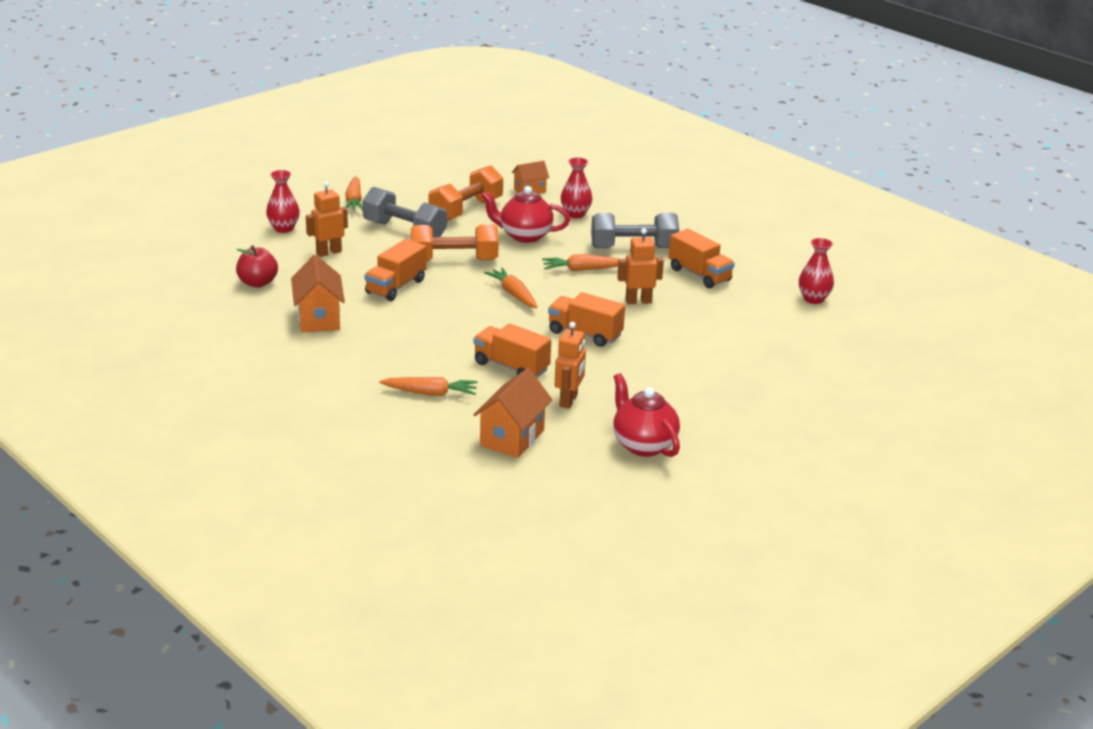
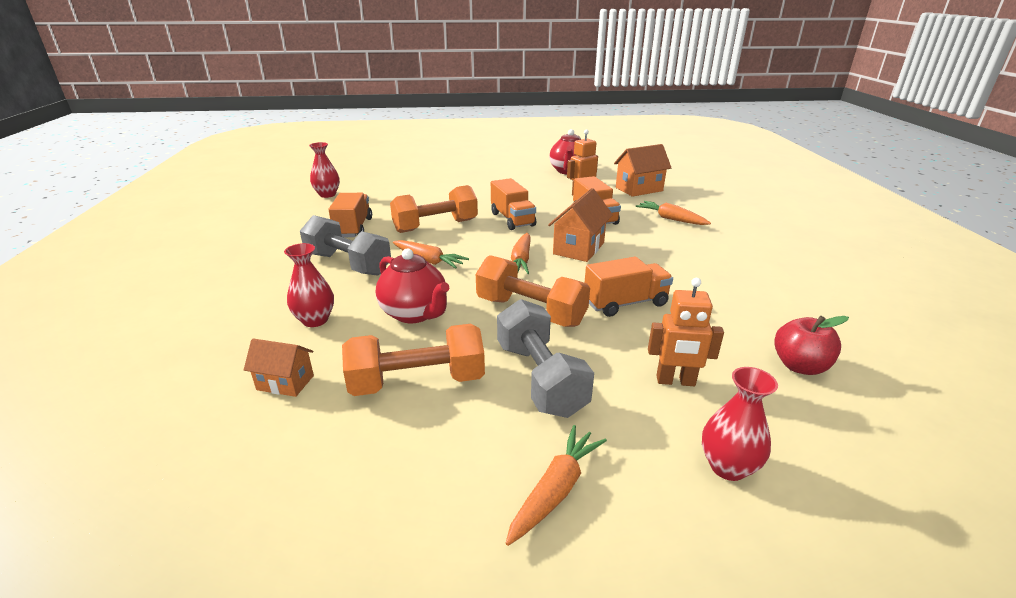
camera: 140 degrees left, 0 degrees up
orange house [291,255,345,332] -> orange house moved to [548,188,613,262]
orange robot [617,228,664,304] -> orange dumbbell [390,185,478,233]

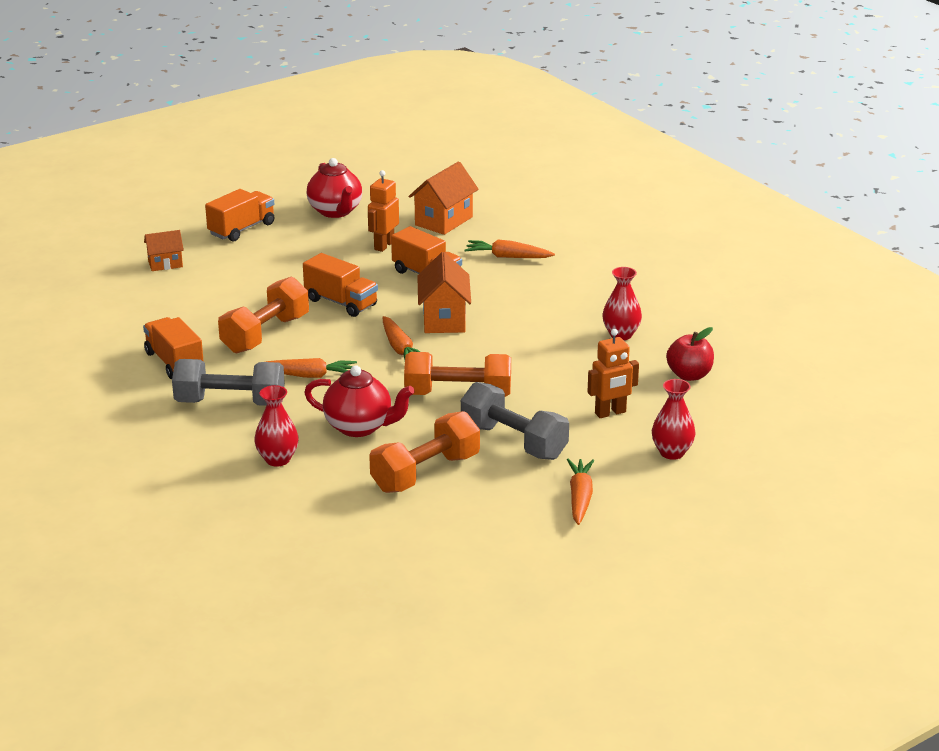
camera: 30 degrees left, 0 degrees up
orange house [244,339,314,397] -> orange house moved to [144,230,184,271]
red vase [309,142,340,198] -> red vase moved to [602,267,642,340]
orange truck [585,257,673,317] -> orange truck moved to [205,189,274,242]

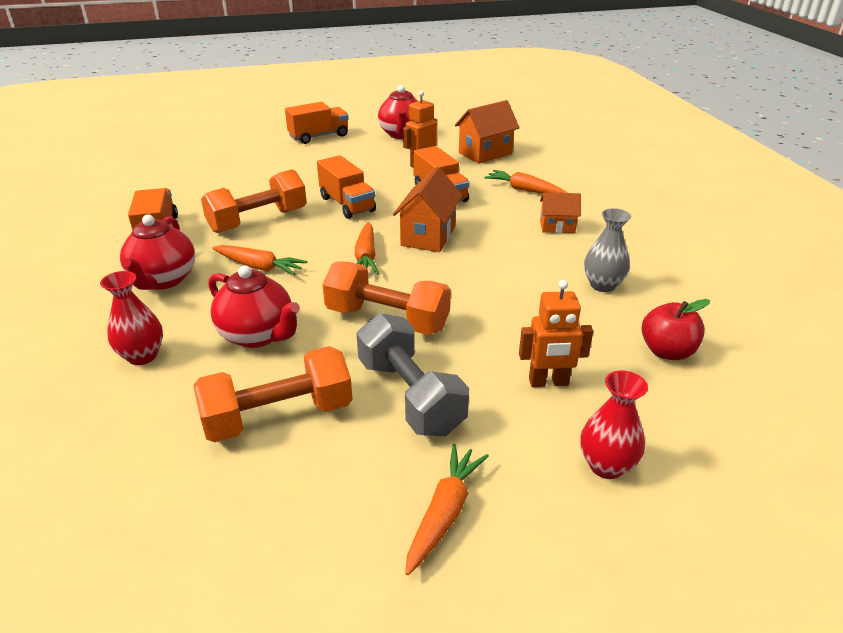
camera: 20 degrees right, 5 degrees up
orange house [144,230,184,271] -> orange house moved to [540,192,581,233]
grey dumbbell [172,359,285,406] -> red teapot [120,215,195,290]
red vase [602,267,642,340] -> grey vase [584,208,631,292]

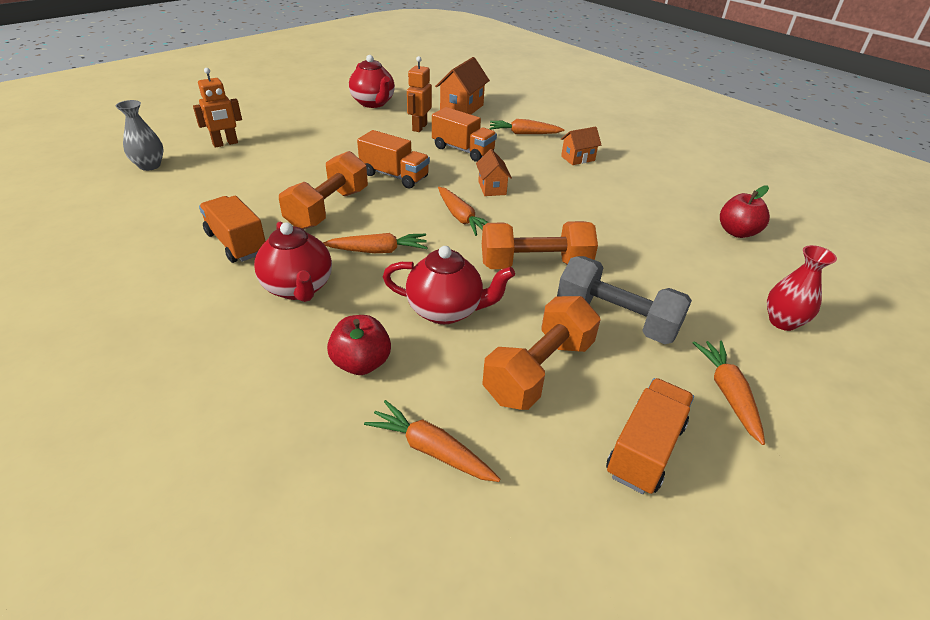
camera: 30 degrees left, 5 degrees up
red vase [100,271,163,365] -> red apple [327,315,391,375]
orange truck [285,102,349,144] -> orange truck moved to [606,378,694,494]
orange house [393,167,463,252] -> orange house [476,149,512,196], size x0.61
orange robot [519,280,593,387] -> orange robot moved to [193,68,242,148]
grey vase [584,208,631,292] -> grey vase moved to [116,100,164,171]
none -> orange carrot [364,400,500,482]

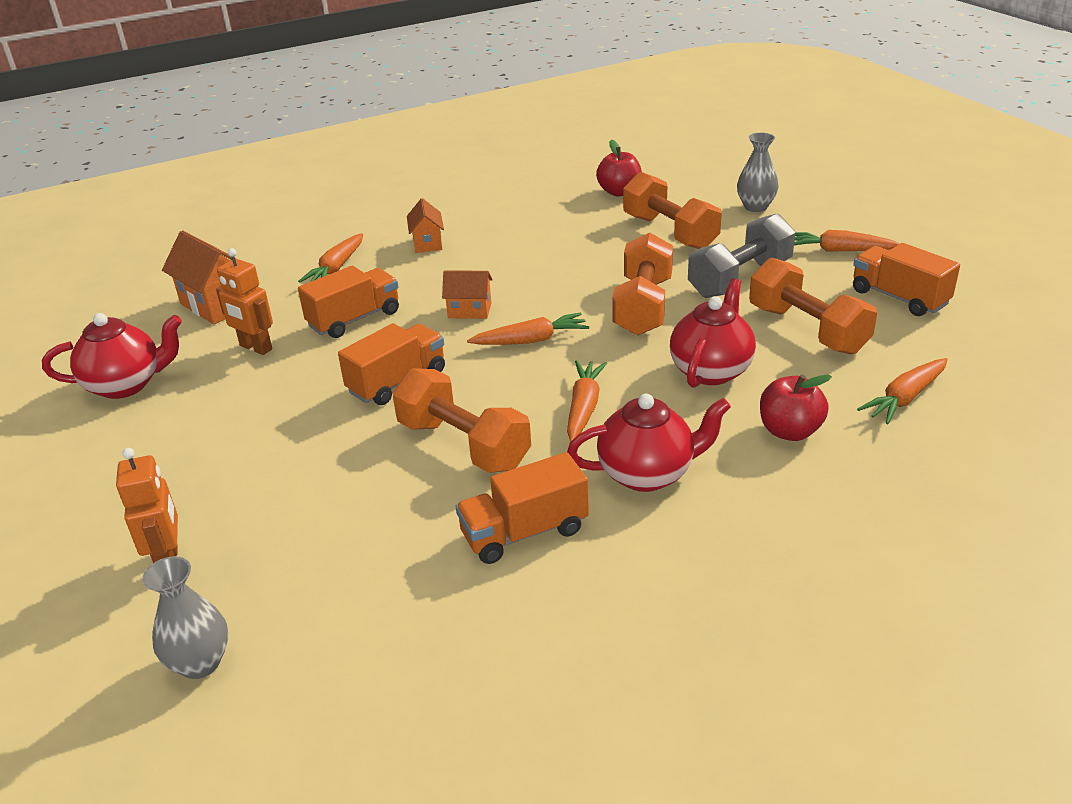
camera: 70 degrees left, 5 degrees down
red vase [767,245,837,331] -> grey vase [737,132,779,212]
none -> orange dumbbell [623,172,722,249]

